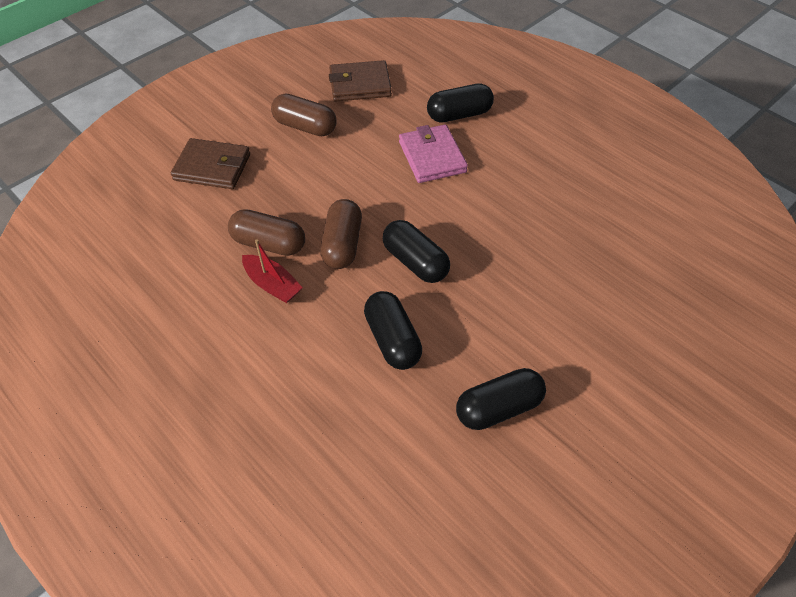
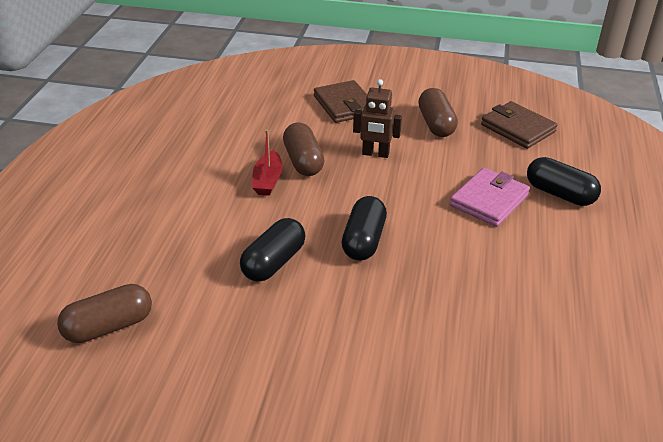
camera: 55 degrees right, 15 degrees down
brown capsule [320,199,362,269] -> brown capsule moved to [57,284,152,343]
black capsule [456,368,546,430] -> none
none -> brown robot [353,79,402,158]

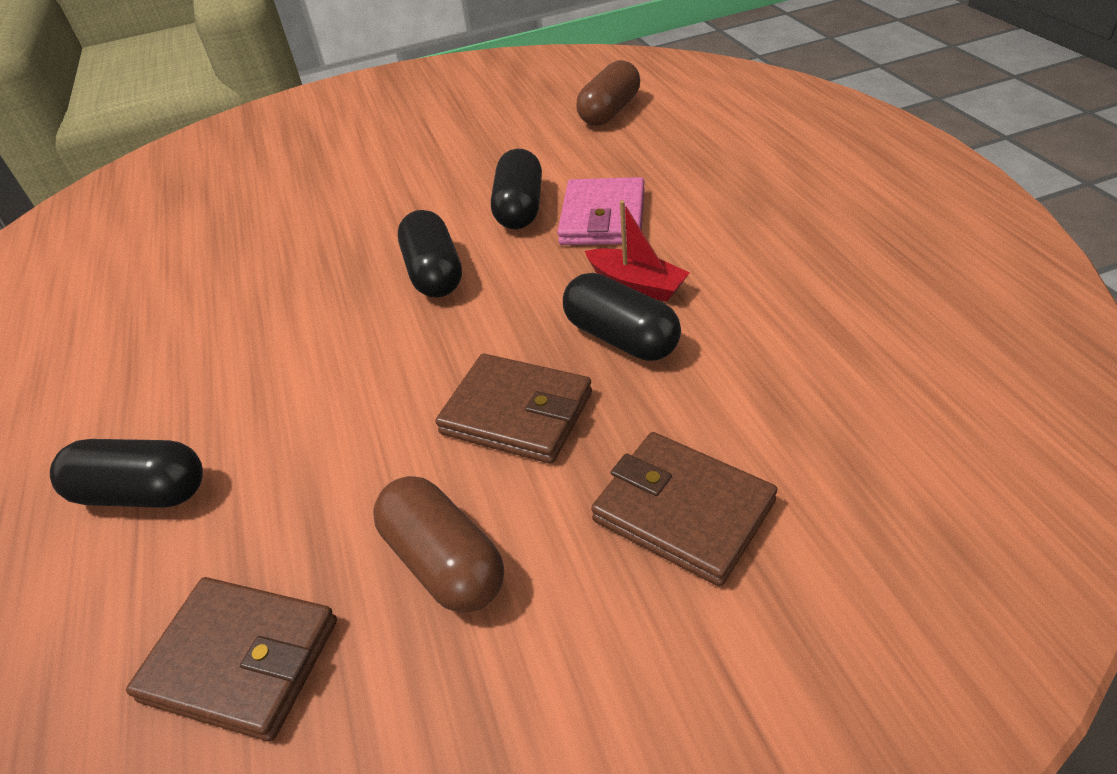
camera: 155 degrees right, 5 degrees up
red boat [252,129,283,196] -> red boat turned 150 degrees clockwise [585,200,690,302]
brown capsule [283,123,325,176] -> black capsule [563,273,681,361]
brown robot [353,79,402,158] -> brown wallet [435,354,592,464]
pink wallet [450,168,530,227] -> pink wallet moved to [557,177,645,245]

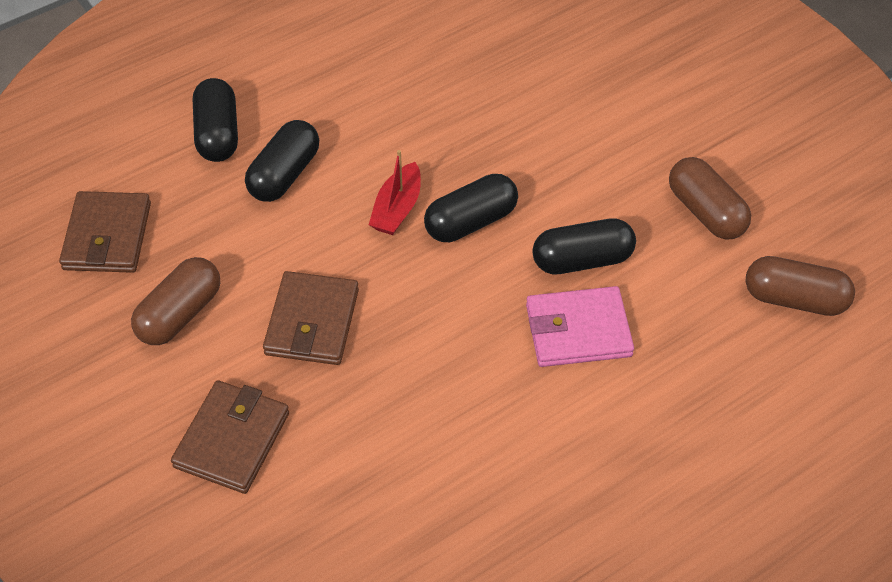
camera: 70 degrees right, 10 degrees up
black capsule [563,273,681,361] -> black capsule moved to [245,120,319,202]
red boat [585,200,690,302] -> red boat moved to [369,150,421,235]
none -> brown capsule [669,157,751,240]

